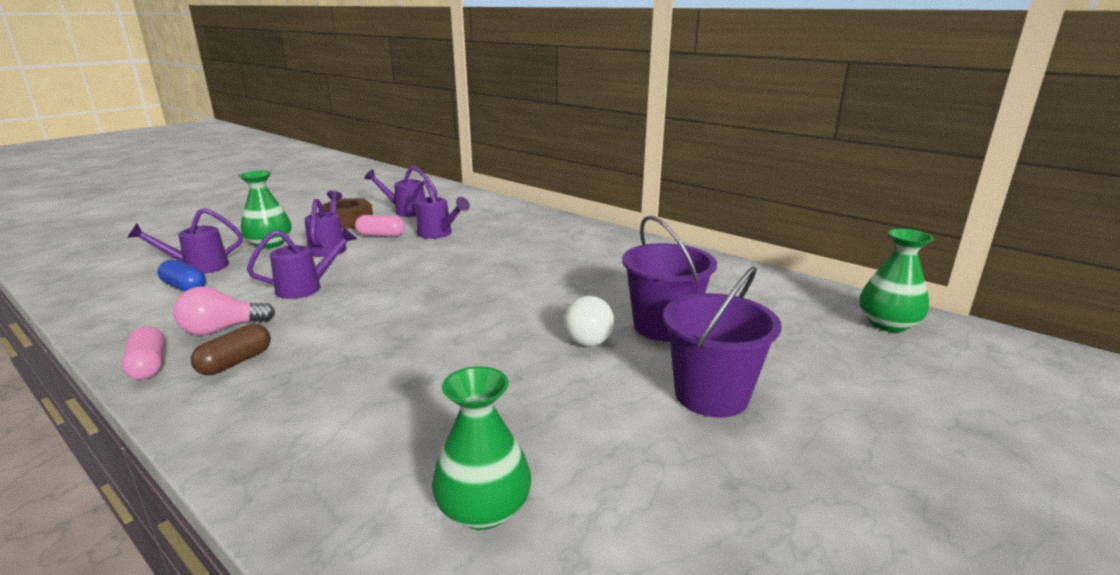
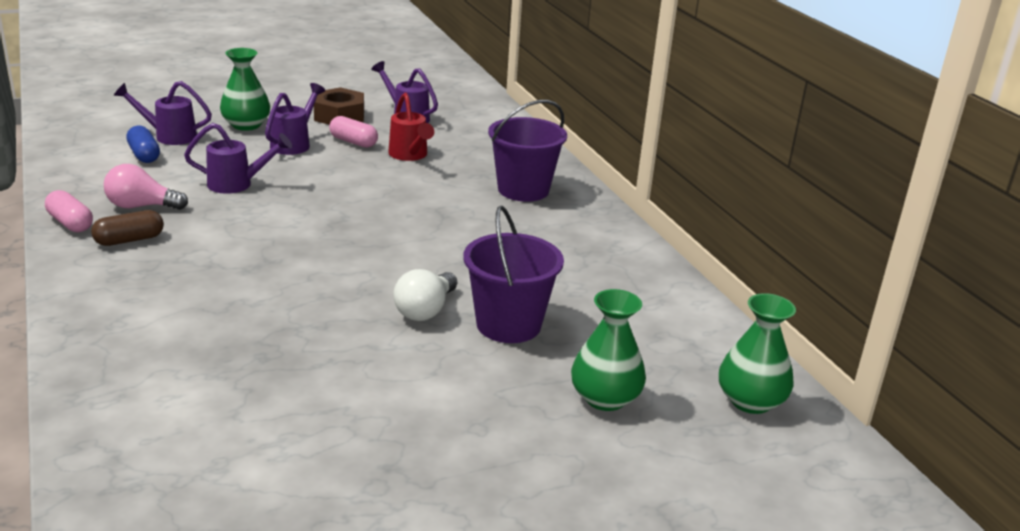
camera: 25 degrees right, 5 degrees up
pink capsule [122,326,165,380] -> pink capsule turned 45 degrees counterclockwise [45,190,93,232]
purple watering can [411,180,470,239] -> red watering can [388,93,434,161]
green vase [432,366,531,530] -> green vase moved to [571,289,646,411]
purple bucket [663,266,782,418] -> purple bucket moved to [488,100,567,202]

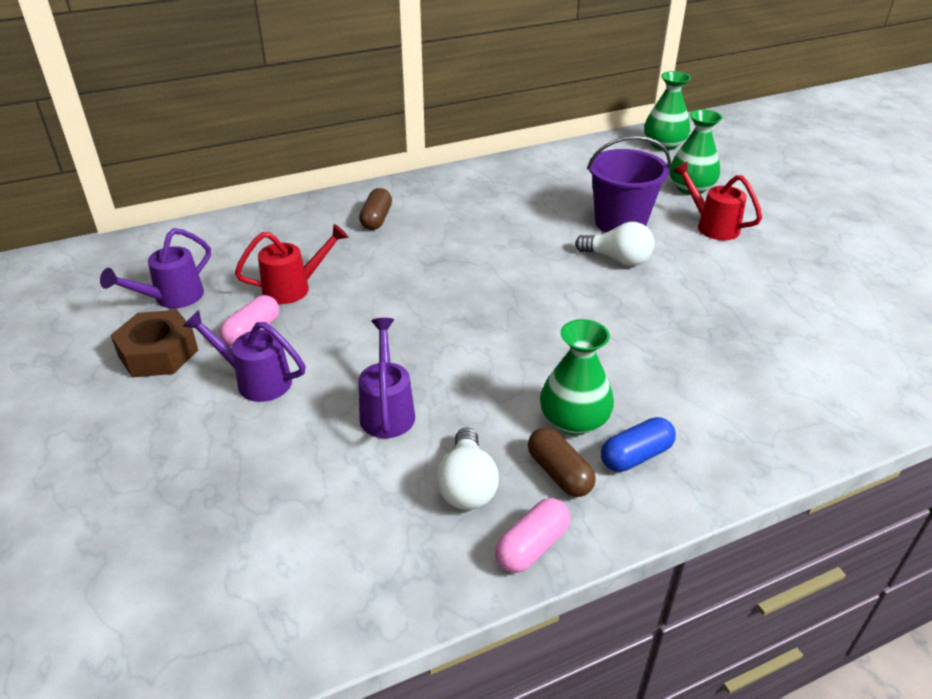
camera: 90 degrees left, 10 degrees up
pink light bulb [104,164,188,210] -> white light bulb [436,427,499,510]
purple watering can [114,81,212,145] -> none
blue capsule [126,126,160,163] -> blue capsule moved to [601,417,676,472]
green vase [220,48,270,131] -> green vase moved to [540,319,614,435]
purple bucket [488,100,567,202] -> brown capsule [359,188,392,230]
none -> red watering can [672,161,762,240]

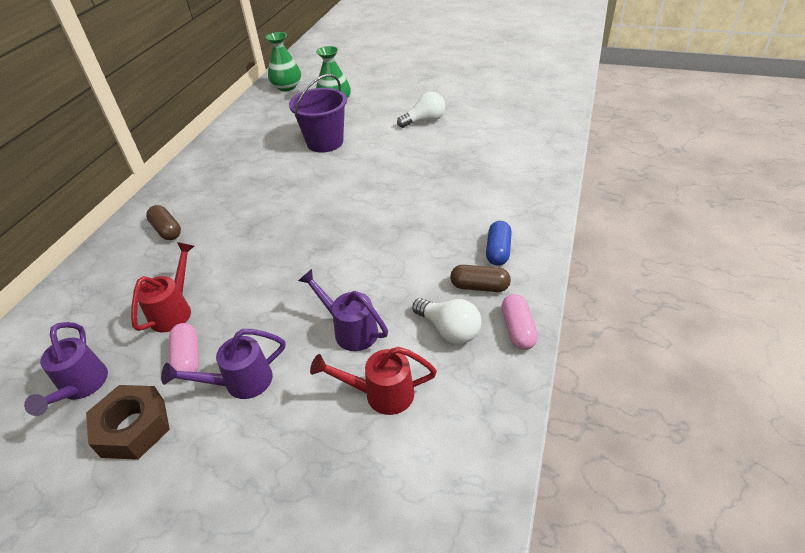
camera: 45 degrees left, 5 degrees up
green vase [540,319,614,435] -> none
white light bulb [575,222,655,266] -> white light bulb moved to [397,91,445,128]
red watering can [672,161,762,240] -> red watering can moved to [310,347,437,415]

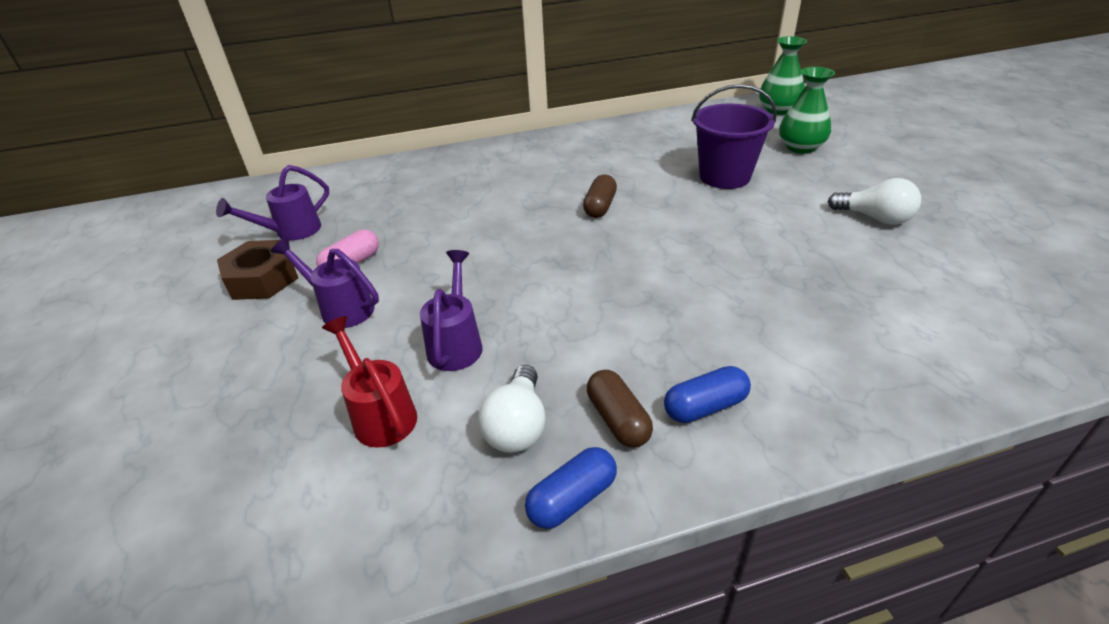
camera: 55 degrees right, 5 degrees down
red watering can [131,242,194,333] -> none
brown capsule [146,205,181,240] -> brown capsule moved to [583,174,617,218]
pink capsule [501,294,538,350] -> blue capsule [525,447,617,529]

